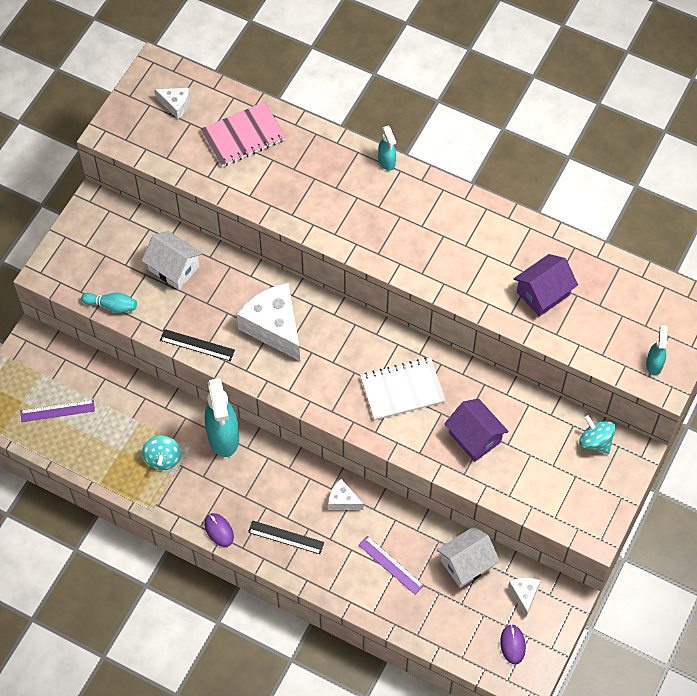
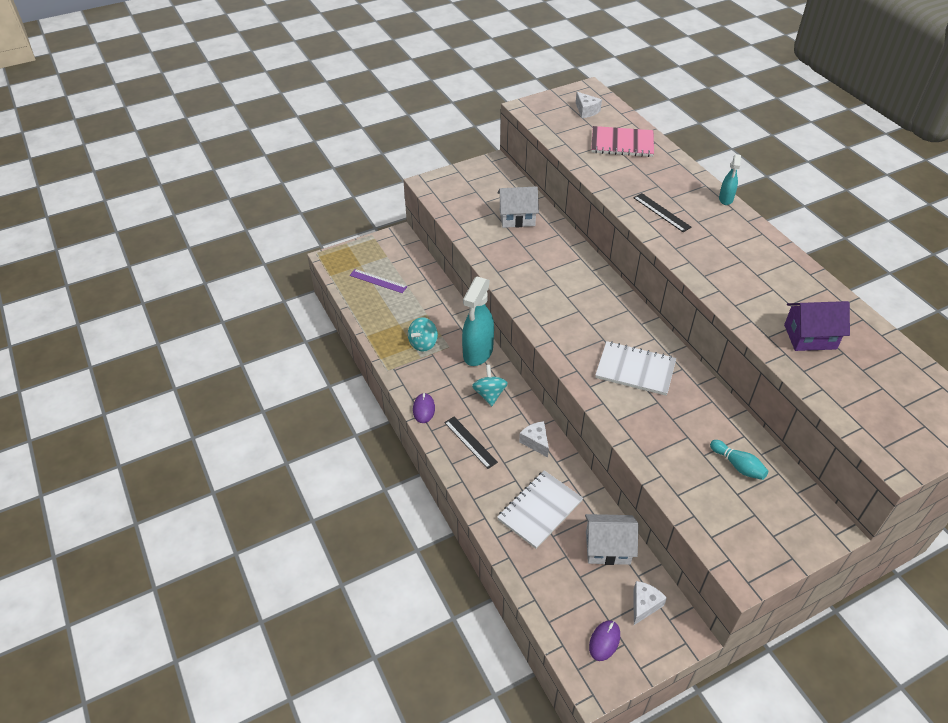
camera: 35 degrees right, 15 degrees down
turquoise bowling pin [81,293,137,313] -> turquoise bowling pin moved to [710,440,768,480]
white house [141,231,203,290] -> white house turned 75 degrees counterclockwise [497,186,539,228]
black ruler [160,329,235,361] -> black ruler moved to [633,193,692,232]
white cheese [237,283,300,361] -> none
purple ruler [359,536,424,595] -> white notebook [497,470,583,549]
purple house [444,398,509,462] -> none
turquoise spinning top [579,415,616,454] -> turquoise spinning top moved to [472,365,508,406]
turquoise spray bottle [646,325,668,375] -> none

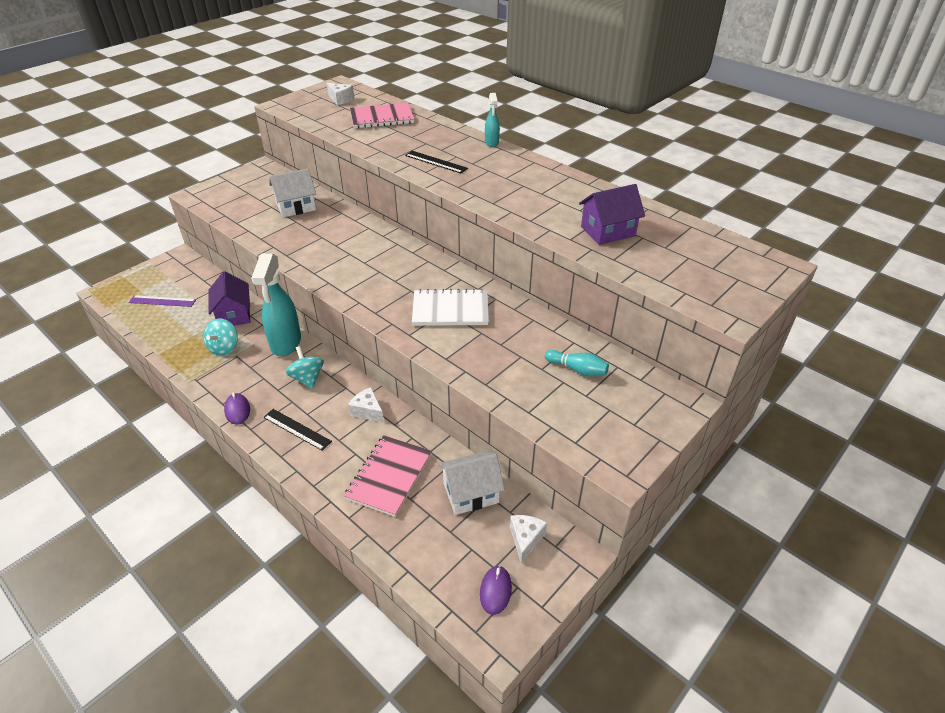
camera: 20 degrees left, 5 degrees down
white notebook [497,470,583,549] -> pink notebook [344,435,432,517]
none -> purple house [208,271,250,326]

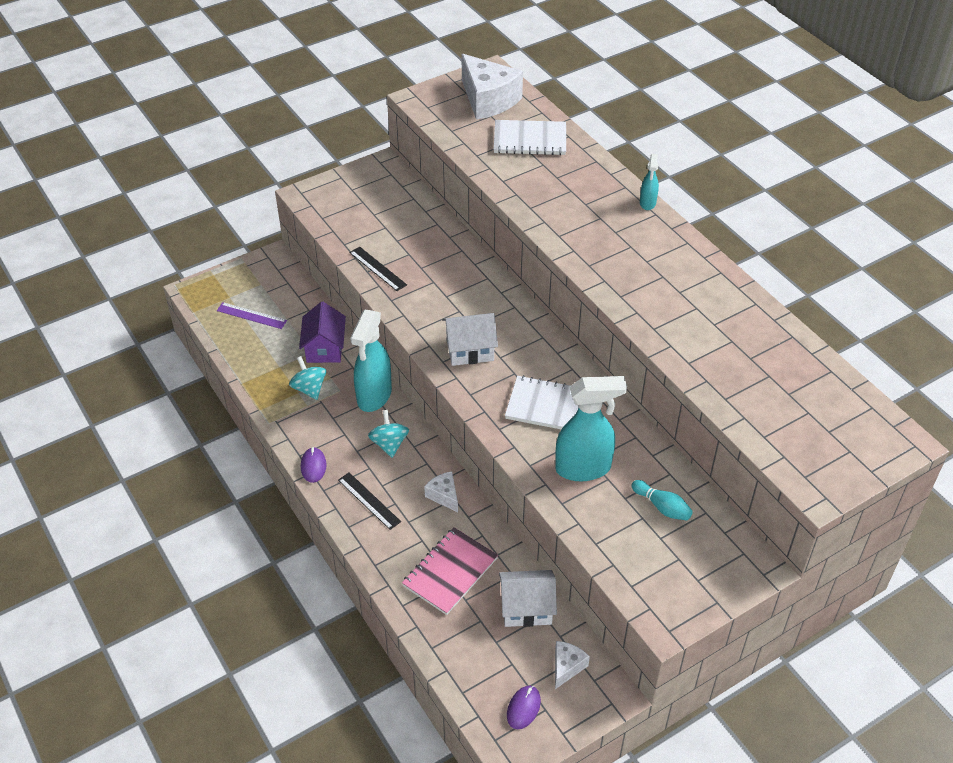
camera: 15 degrees right, 5 degrees up
turquoise spinning top [203,319,238,356] -> turquoise spinning top turned 120 degrees clockwise [289,356,326,400]
white house [269,169,316,217] -> white house moved to [443,313,498,366]
white cheese [327,83,354,105] -> white cheese [462,54,523,120], size x2.06
pink notebook [350,103,414,129] -> white notebook [494,120,566,155]
black ruler [405,151,468,173] -> black ruler moved to [349,247,407,291]
purple house [579,184,645,245] -> none
none -> turquoise spray bottle [555,376,627,481]

